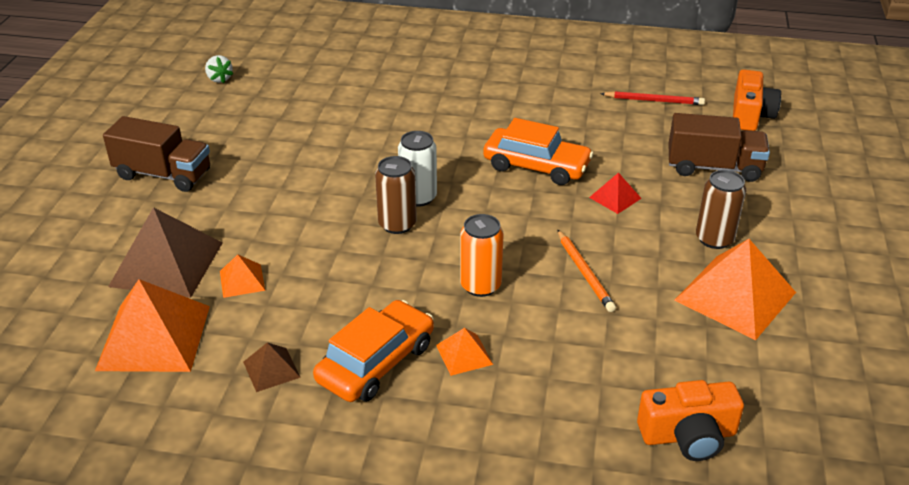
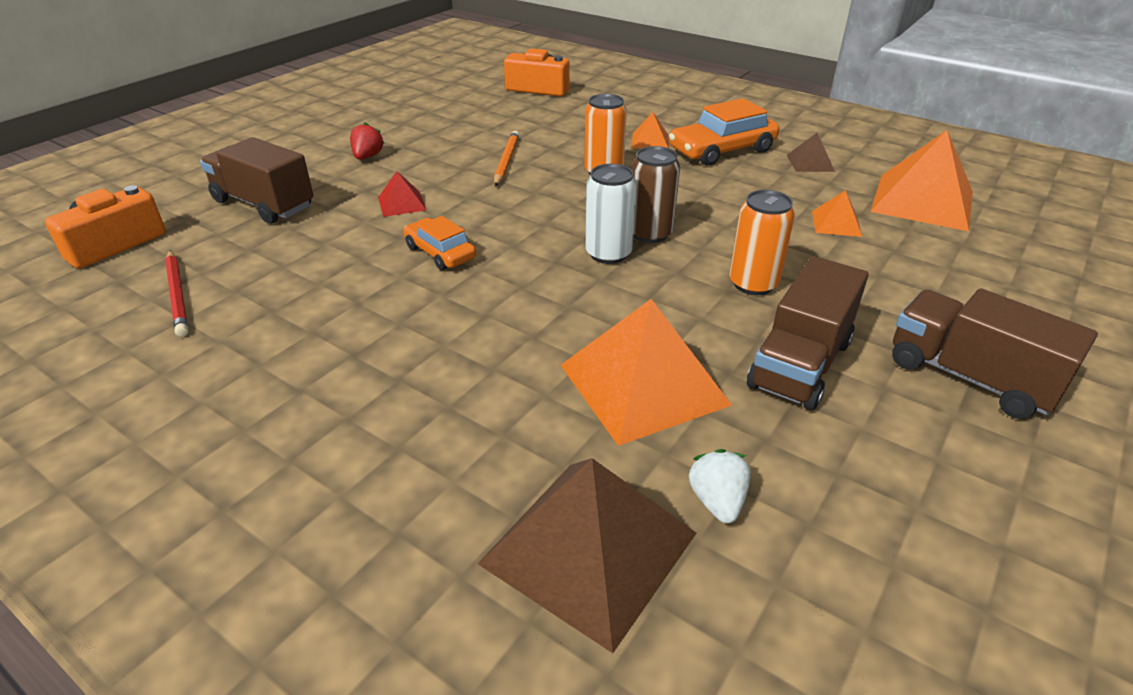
camera: 155 degrees left, 0 degrees up
brown pyramid [108,207,222,298] -> brown pyramid moved to [478,458,697,653]
white strawberry [205,55,233,83] -> white strawberry moved to [688,449,751,523]
orange car [483,118,593,185] -> orange car [403,216,476,270], size x0.62
red pencil [600,91,705,105] -> red pencil turned 150 degrees counterclockwise [165,250,188,337]
orange pyramid [675,239,796,340] -> orange pyramid moved to [561,299,732,446]
brown can [696,170,746,249] -> red strawberry [350,122,385,160]
none -> orange can [729,190,795,295]
none -> brown truck [747,256,869,410]

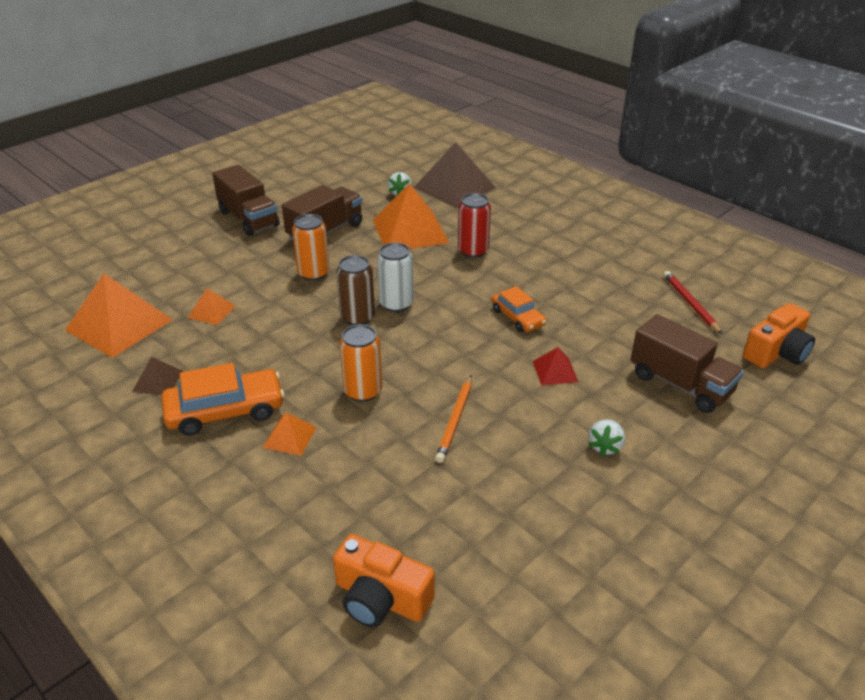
camera: 170 degrees left, 0 degrees up
red strawberry [350,122,385,160] -> white strawberry [588,419,625,456]
none -> red can [458,193,491,258]

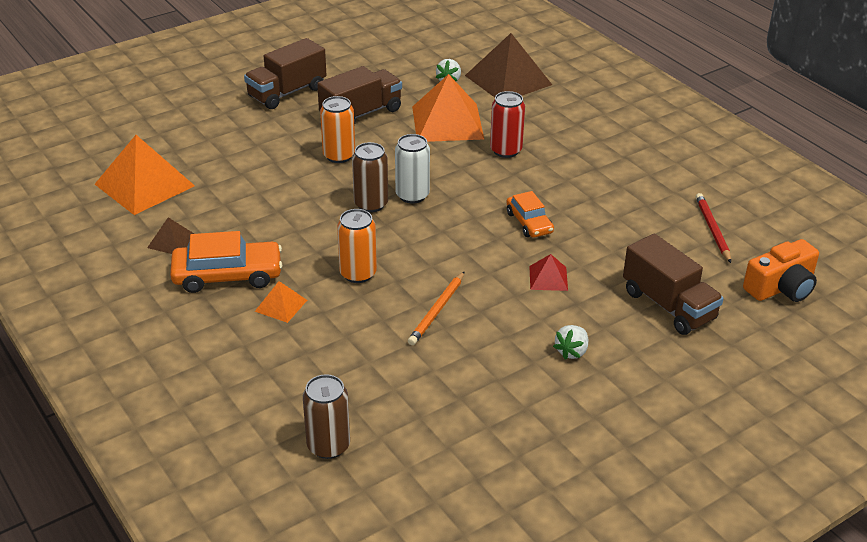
camera: 10 degrees right, 0 degrees up
orange pyramid [188,288,235,325] -> none
brown truck [212,165,280,236] -> brown truck turned 75 degrees clockwise [244,38,326,109]
orange camera [333,534,435,627] -> brown can [303,374,350,459]

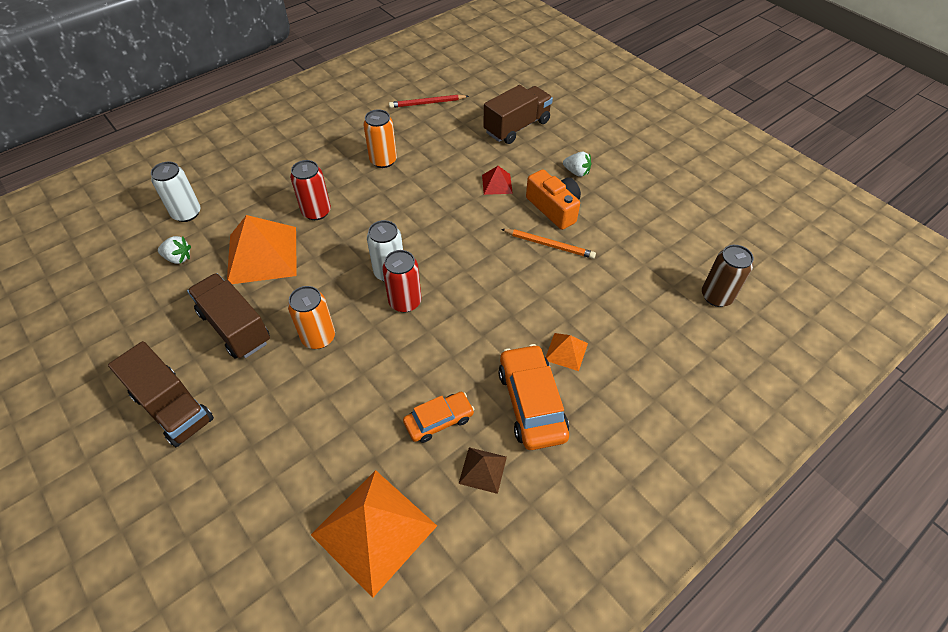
camera: 95 degrees left, 15 degrees up
orange can [337,209,377,283] -> orange can moved to [363,109,397,168]
brown can [352,142,388,212] -> red can [382,250,422,313]
brown pyramid [465,33,552,97] -> white can [151,161,201,222]
orange car [506,191,554,238] -> orange car moved to [403,392,475,443]
orange camera [743,239,819,302] -> orange camera moved to [526,169,581,230]

